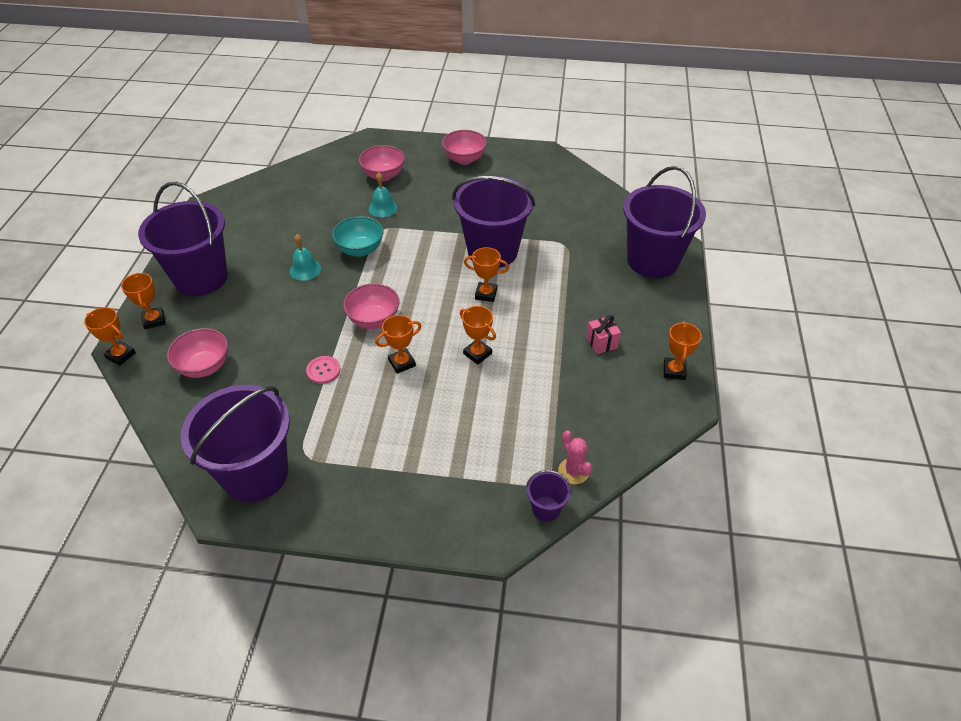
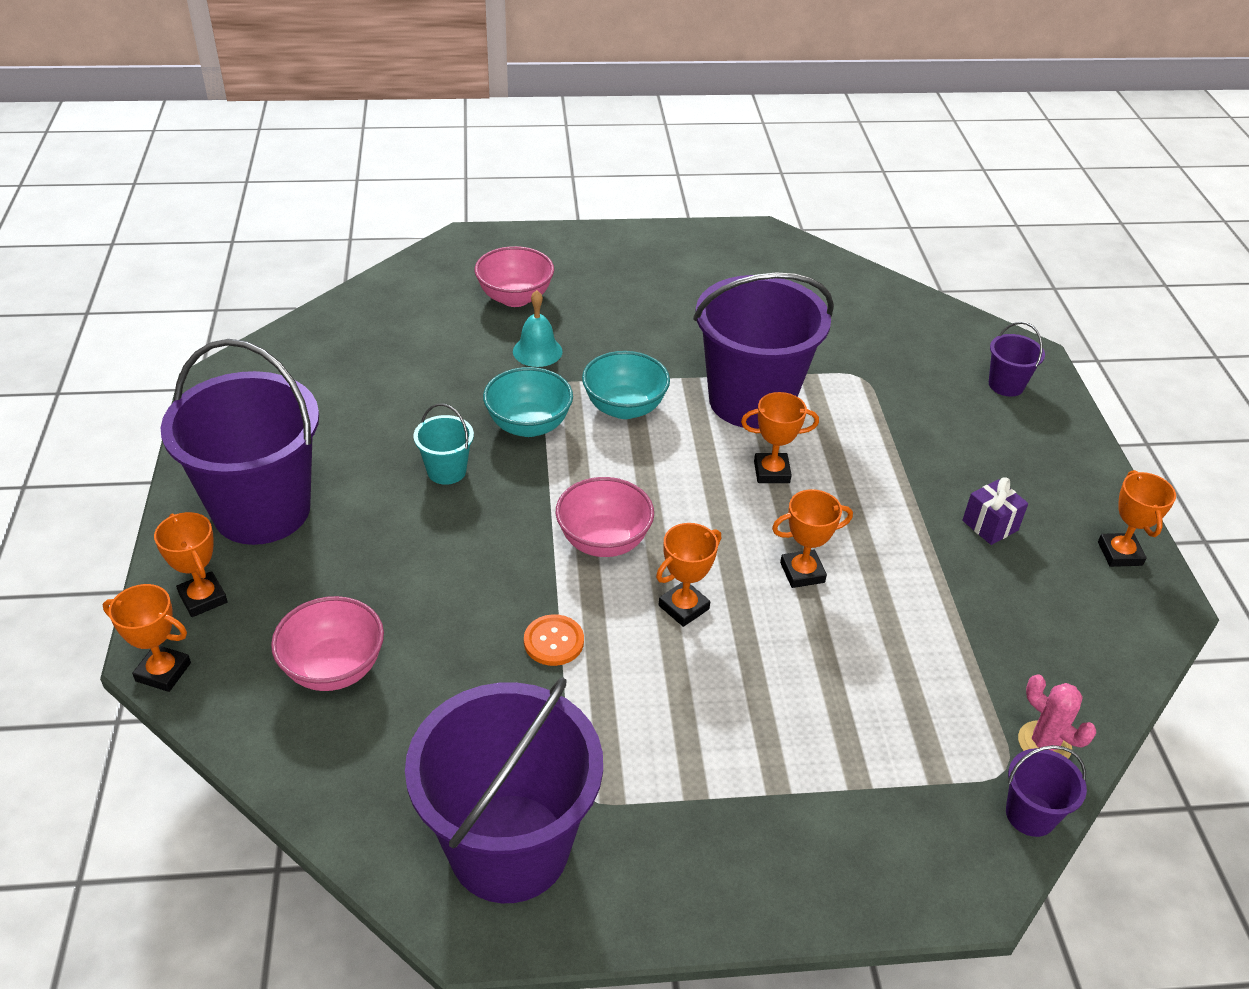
camera: 15 degrees left, 5 degrees down
turquoise bell [290,234,321,281] -> turquoise bucket [413,403,474,485]
pink button [306,356,341,384] -> orange button [524,614,584,666]
pink bowl [442,130,487,165] -> none
orange trophy [460,306,496,364] -> orange trophy turned 45 degrees counterclockwise [772,489,853,588]
pink gift [586,315,621,354] -> purple gift [962,477,1028,545]
purple bucket [623,166,706,278] -> purple bucket [989,322,1045,397], size x0.42
none -> turquoise bowl [582,351,670,419]

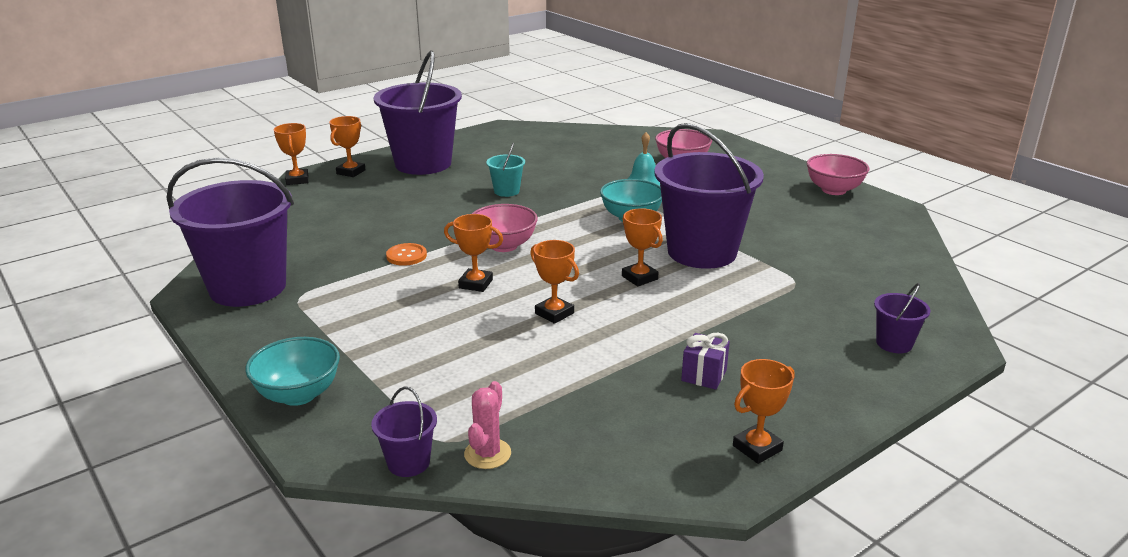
camera: 60 degrees right, 15 degrees down
pink bowl [271,596,384,691] -> pink bowl moved to [807,154,869,195]
turquoise bowl [483,367,573,437] -> turquoise bowl moved to [245,337,340,406]

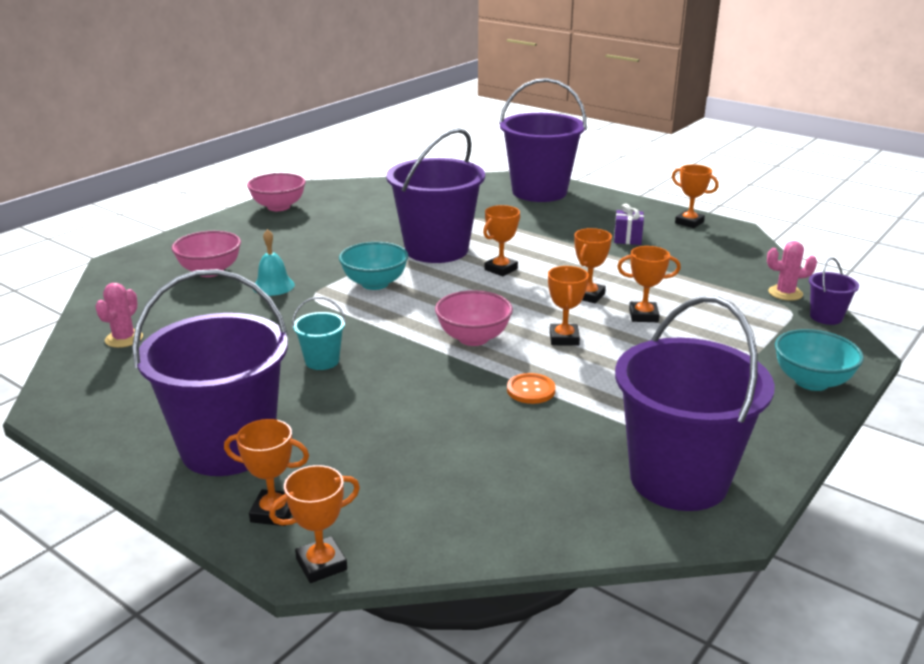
camera: 105 degrees left, 0 degrees up
purple bucket [874,283,931,353] -> purple bucket [499,78,587,202], size x2.36
none -> pink cactus [95,283,143,348]
none -> orange trophy [617,246,681,322]

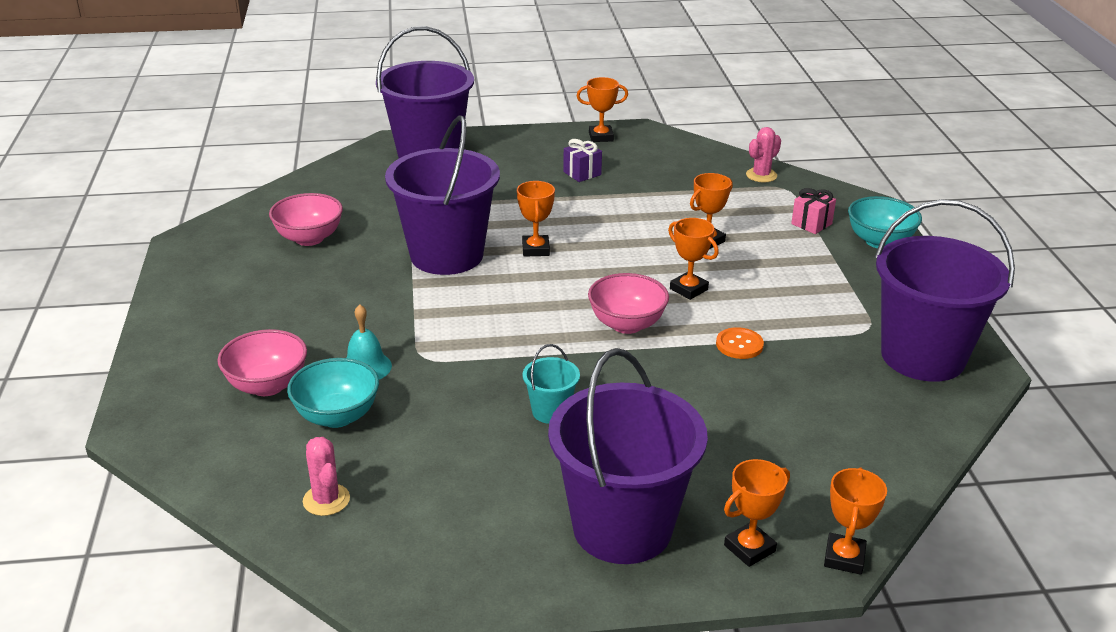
camera: 45 degrees left, 5 degrees up
pink bowl [247,173,306,211] -> pink bowl moved to [269,193,343,246]
turquoise bowl [339,242,408,290] -> turquoise bowl moved to [287,358,379,428]
orange trophy [574,228,612,304] -> none
purple bucket [809,257,859,325] -> none
none -> pink gift [791,188,836,234]

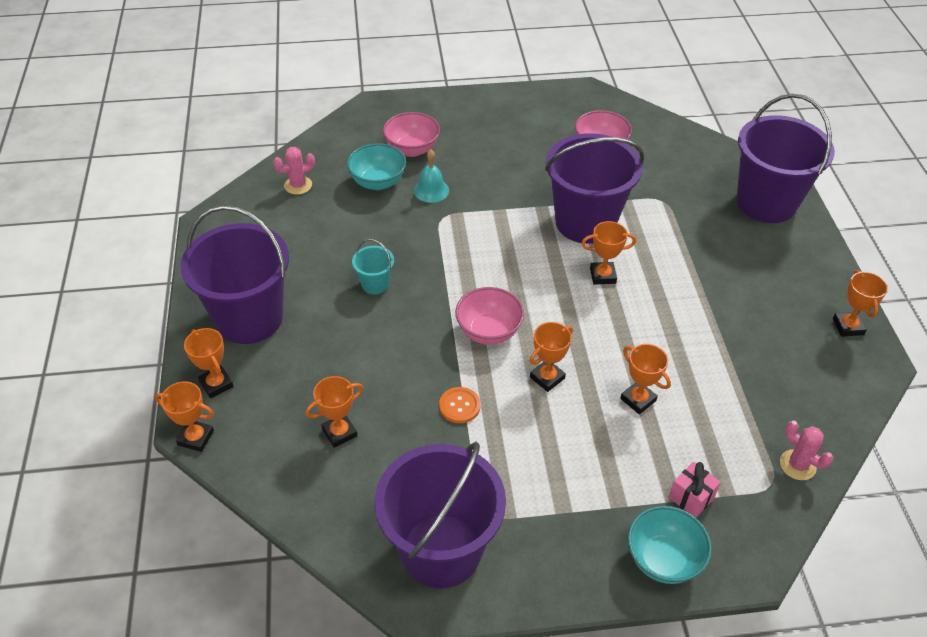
camera: 90 degrees right, 15 degrees up
purple gift [563,139,602,182] -> none
none -> orange trophy [306,376,363,448]

